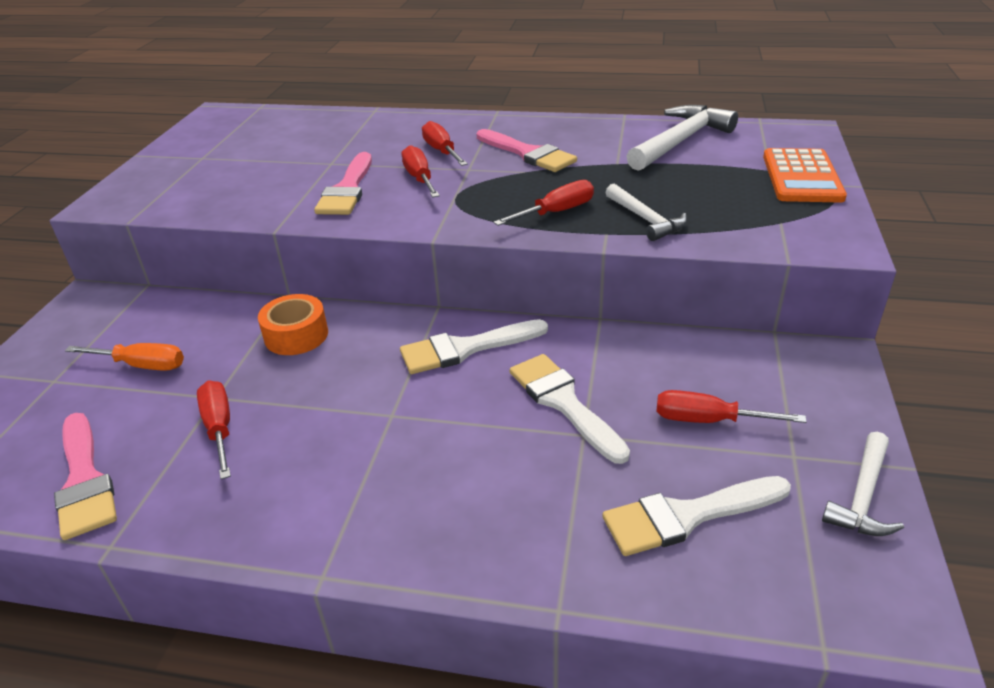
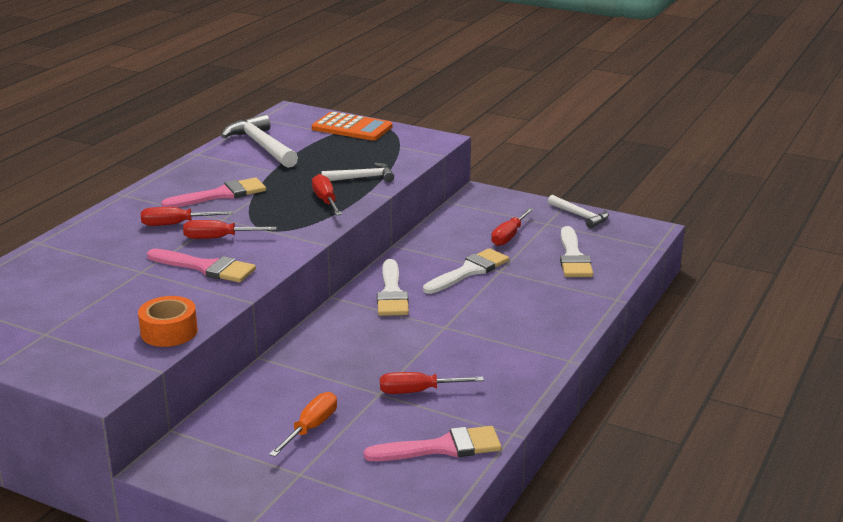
camera: 75 degrees left, 10 degrees down
orange tape [258,294,328,355] -> orange tape moved to [138,296,198,347]
white brush [510,354,630,464] -> white brush turned 150 degrees clockwise [423,248,509,294]

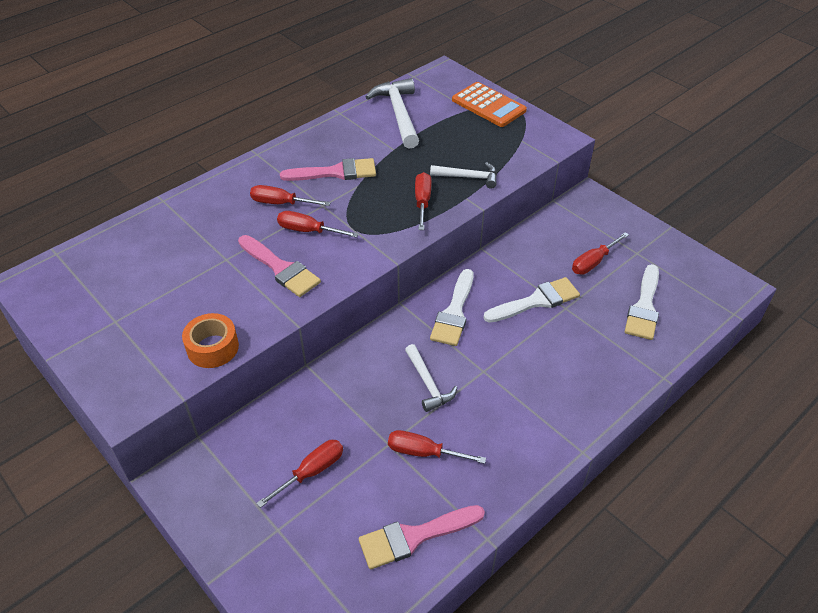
camera: 20 degrees right, 20 degrees up
orange screwdriver [269,392,337,457] -> red screwdriver [256,440,343,508]
pink brush [364,426,502,461] -> pink brush turned 150 degrees clockwise [359,505,485,570]
white hammer [548,195,609,228] -> white hammer moved to [405,344,457,412]

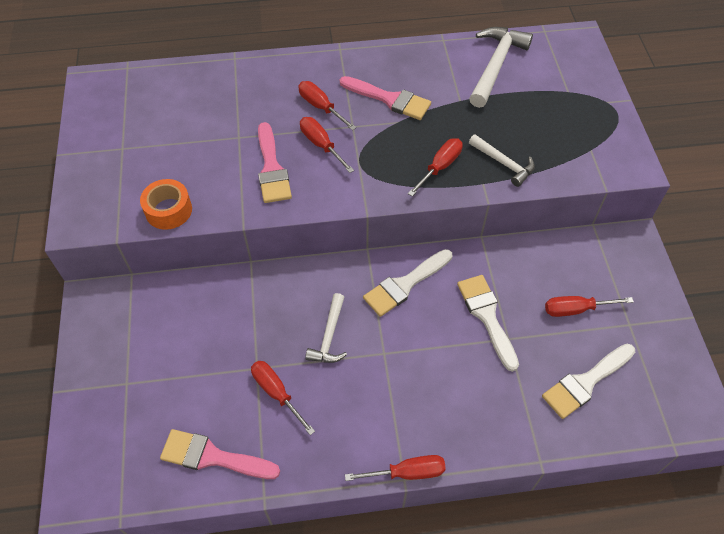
camera: 35 degrees right, 10 degrees up
red screwdriver [256,440,343,508] -> red screwdriver moved to [345,455,446,481]
orange calculator [452,82,527,127] -> none
white brush [483,277,580,323] -> white brush turned 120 degrees counterclockwise [457,275,519,372]

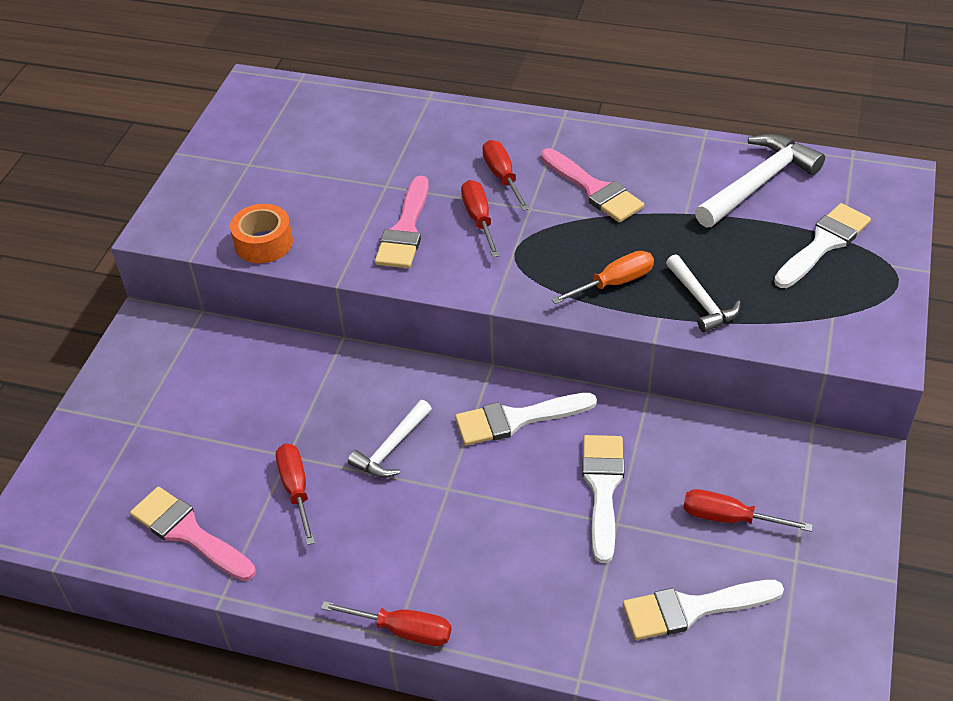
camera: 25 degrees right, 10 degrees down
red screwdriver [408,138,463,197] -> orange screwdriver [551,251,654,304]
none -> white brush [774,203,871,288]

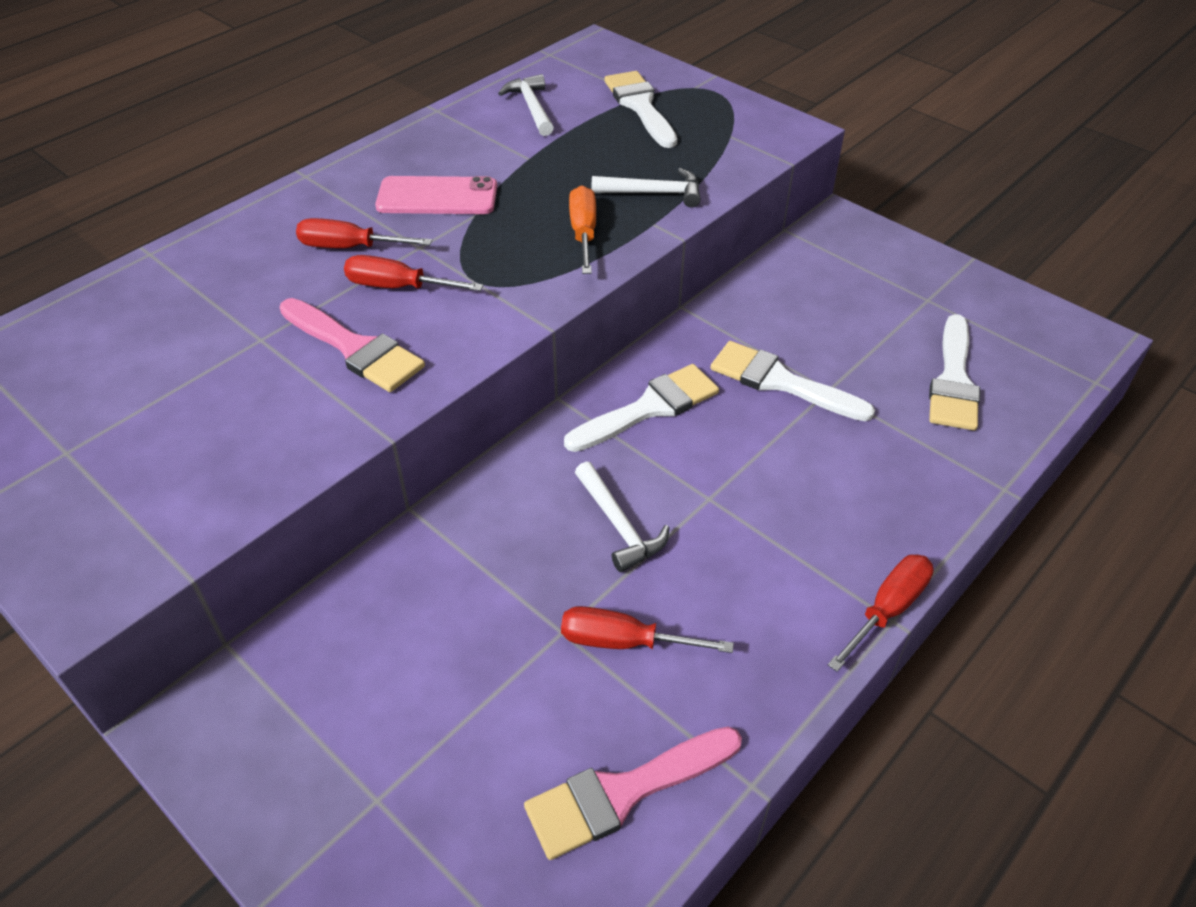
camera: 65 degrees left, 0 degrees up
orange tape [230,204,293,263] -> none
white brush [455,393,597,446] -> white brush turned 135 degrees counterclockwise [564,364,719,452]
pink brush [541,148,644,223] -> pink phone [375,176,497,214]
red screwdriver [683,489,813,532] -> none
white hammer [695,134,825,228] -> white hammer [498,74,554,136], size x0.60

